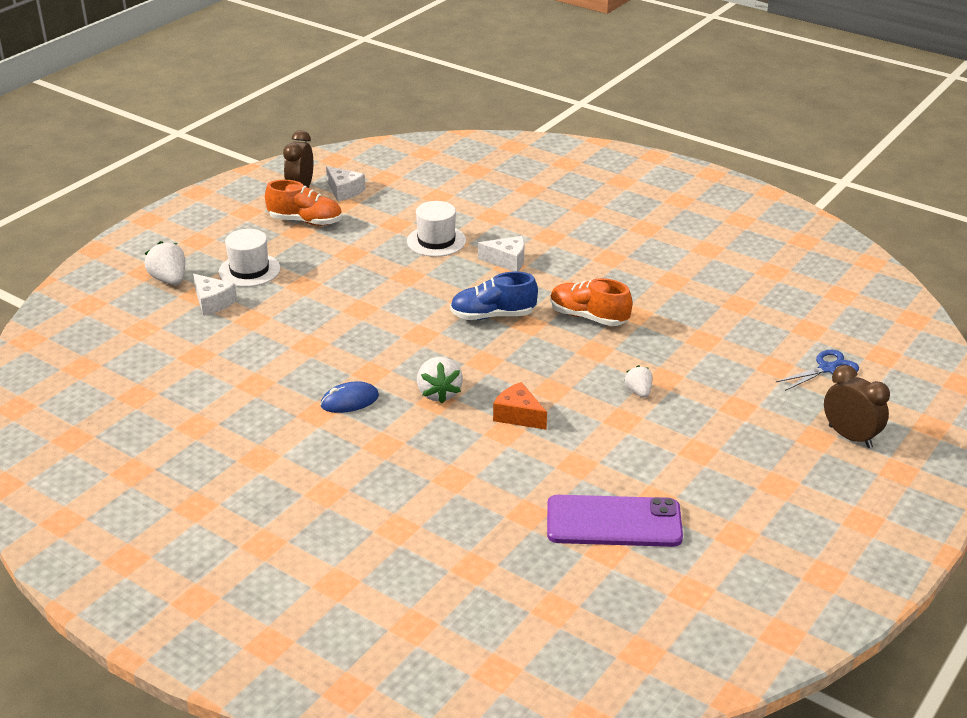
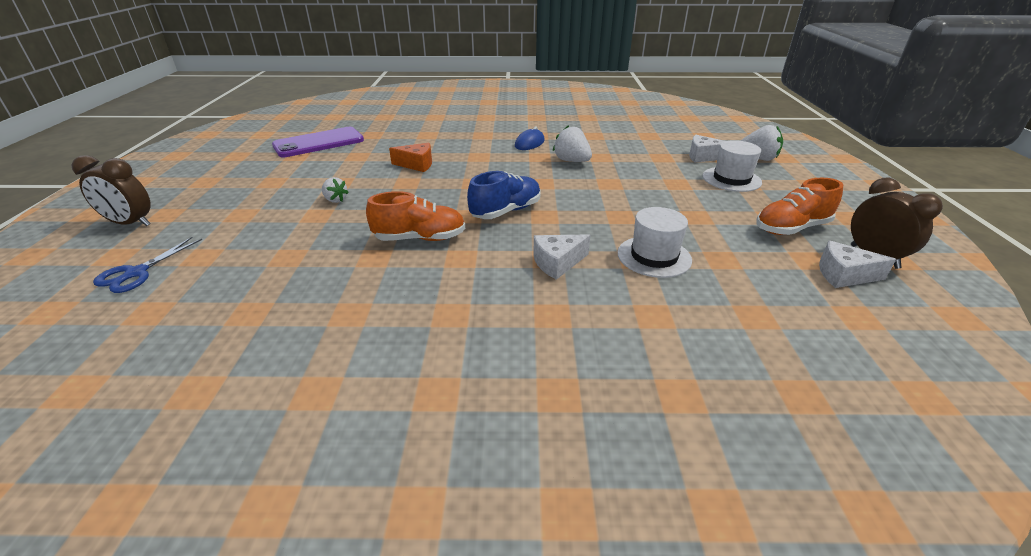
camera: 145 degrees right, 0 degrees up
white strawberry [417,357,463,404] -> white strawberry moved to [553,125,592,162]

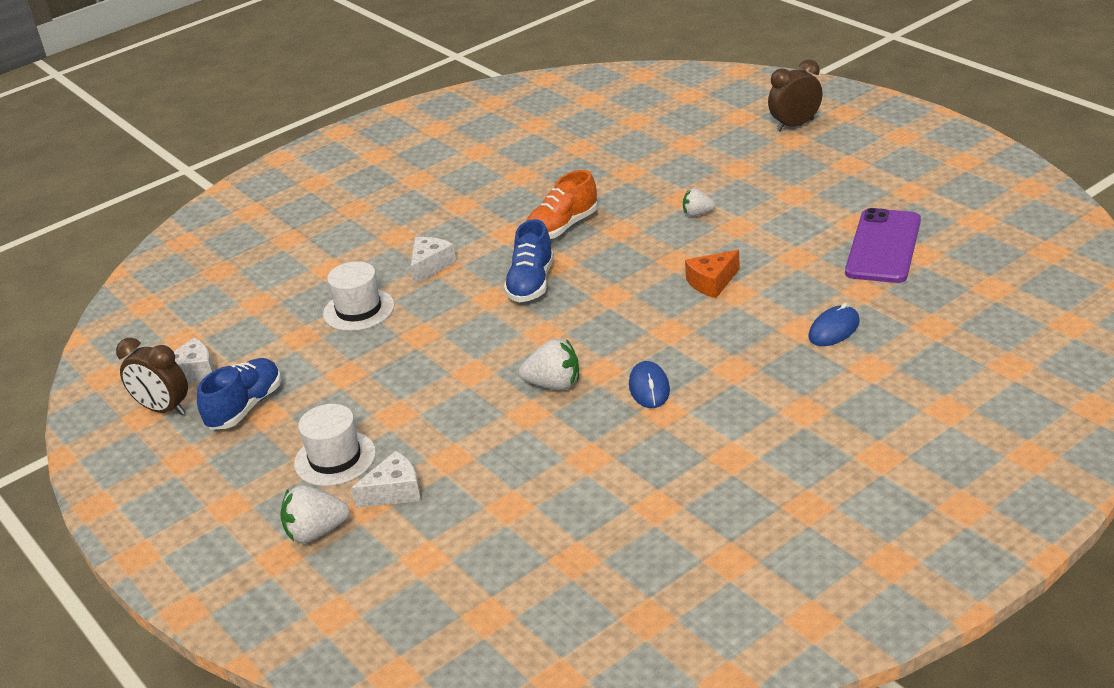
camera: 145 degrees right, 0 degrees up
blue scissors [93,237,202,293] -> none
orange shoe [756,178,843,235] -> blue shoe [197,358,281,430]
none -> blue mouse [809,303,860,346]

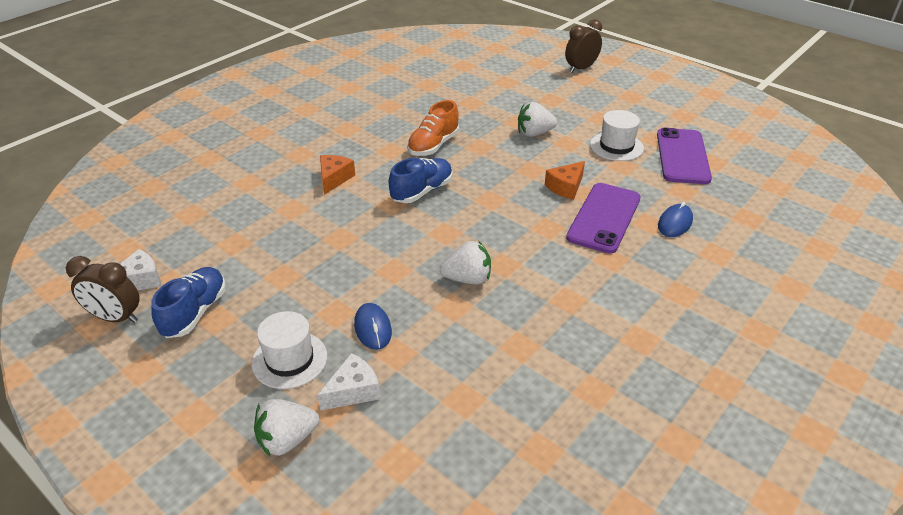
camera: 15 degrees left, 5 degrees up
white hat [323,261,395,331] -> white hat moved to [590,110,644,161]
white cheese [410,237,456,285] -> orange cheese [320,155,355,195]
blue shoe [504,219,554,302] -> blue shoe turned 135 degrees counterclockwise [389,158,453,203]
blue mouse [629,361,670,408] -> blue mouse moved to [354,303,392,350]
white strawberry [683,189,715,216] -> white strawberry [518,102,557,137], size x1.61
none -> purple phone [566,183,641,254]

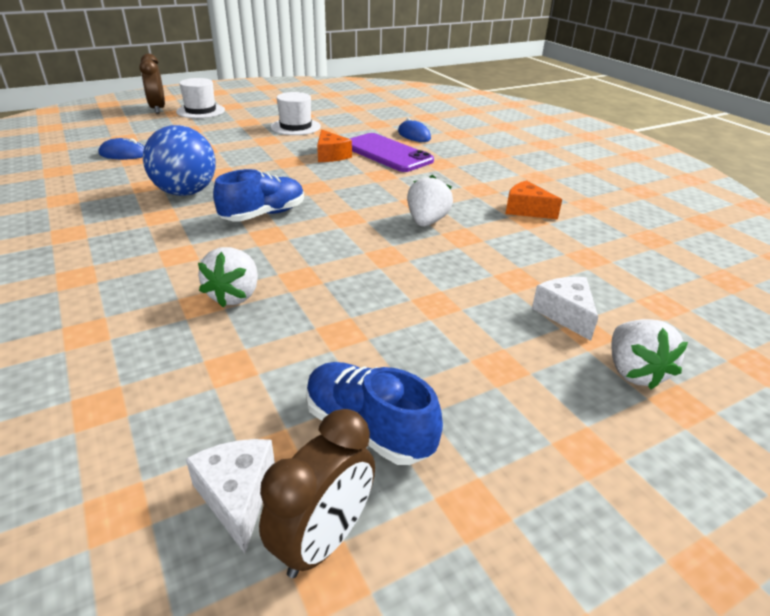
camera: 70 degrees left, 5 degrees down
white hat [252,311,327,389] -> white hat moved to [176,78,225,118]
orange cheese [320,155,355,195] -> orange cheese moved to [506,180,562,219]
blue mouse [354,303,392,350] -> blue mouse moved to [98,138,144,160]
blue shoe [389,158,453,203] -> blue shoe turned 75 degrees clockwise [213,169,304,221]
orange shoe [407,100,459,156] -> blue ball [143,125,216,196]
white strawberry [518,102,557,137] -> white strawberry moved to [198,247,258,307]
purple phone [657,128,712,184] -> none

